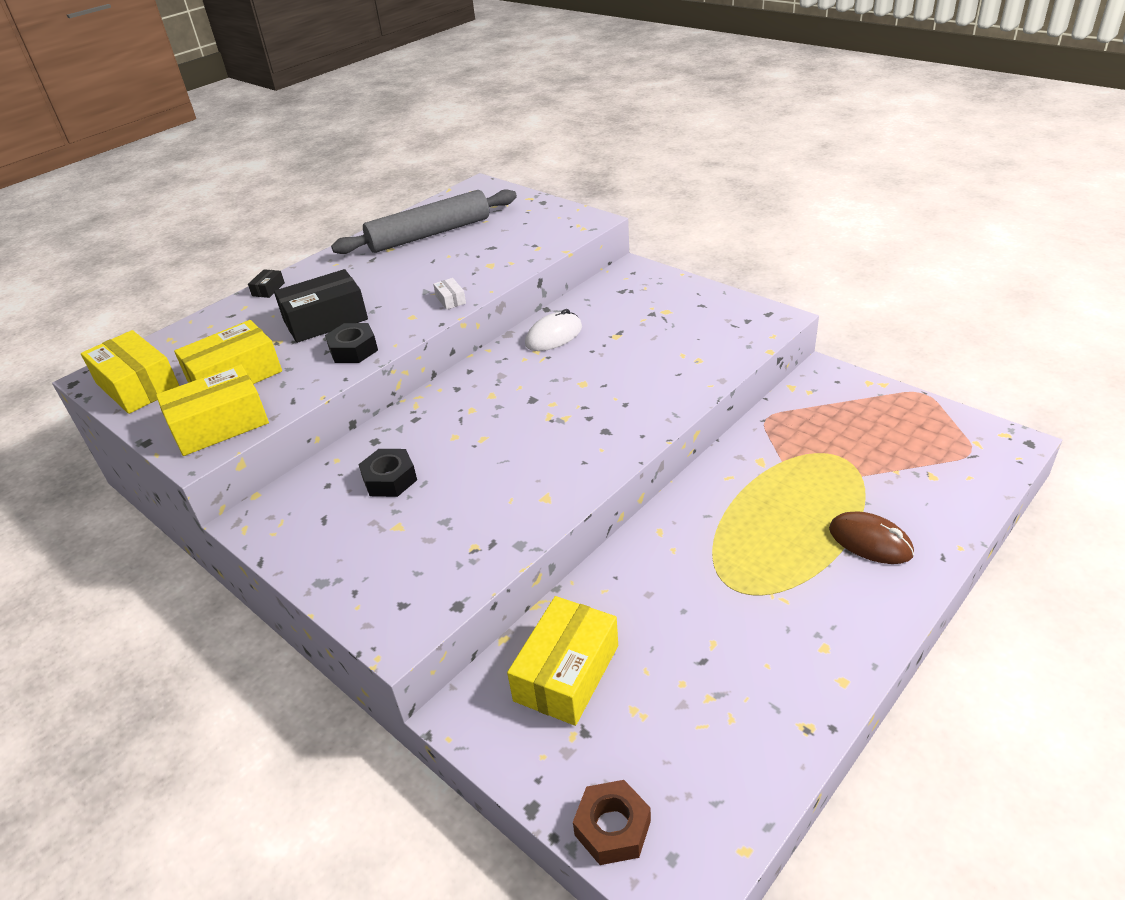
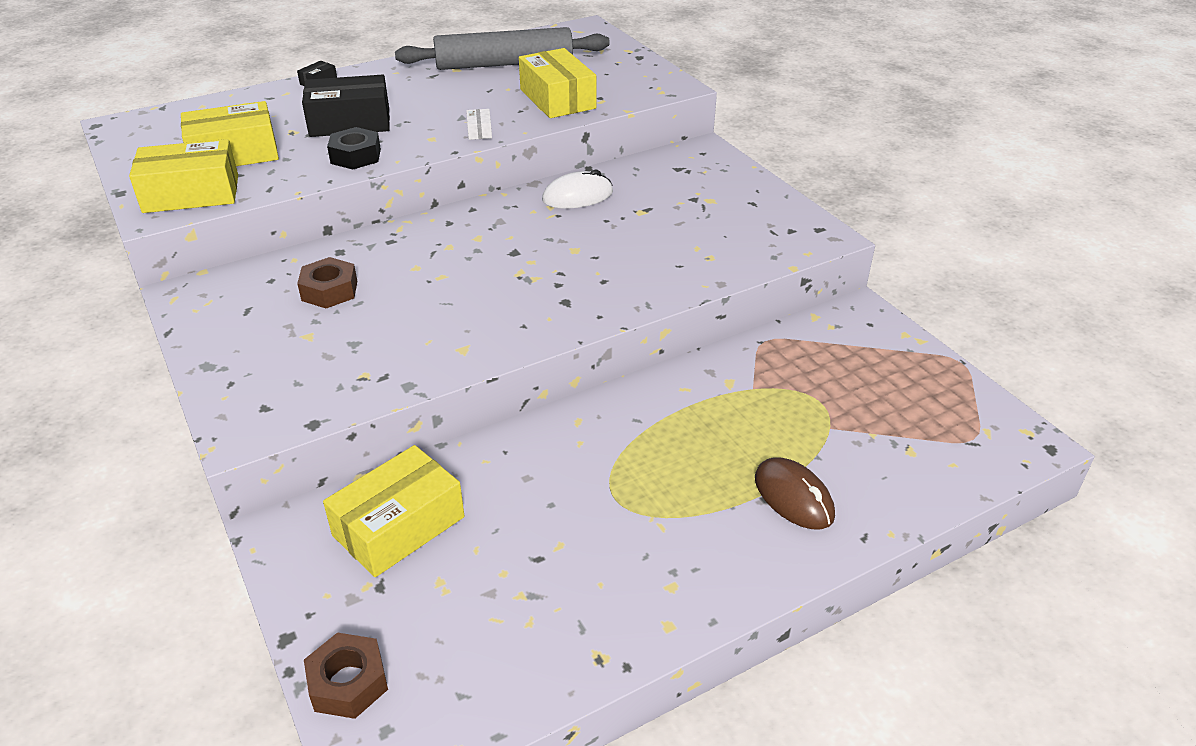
camera: 15 degrees right, 0 degrees up
yellow box [81,330,179,414] -> yellow box moved to [519,48,596,118]
black nut [358,449,417,497] -> brown nut [297,257,357,308]

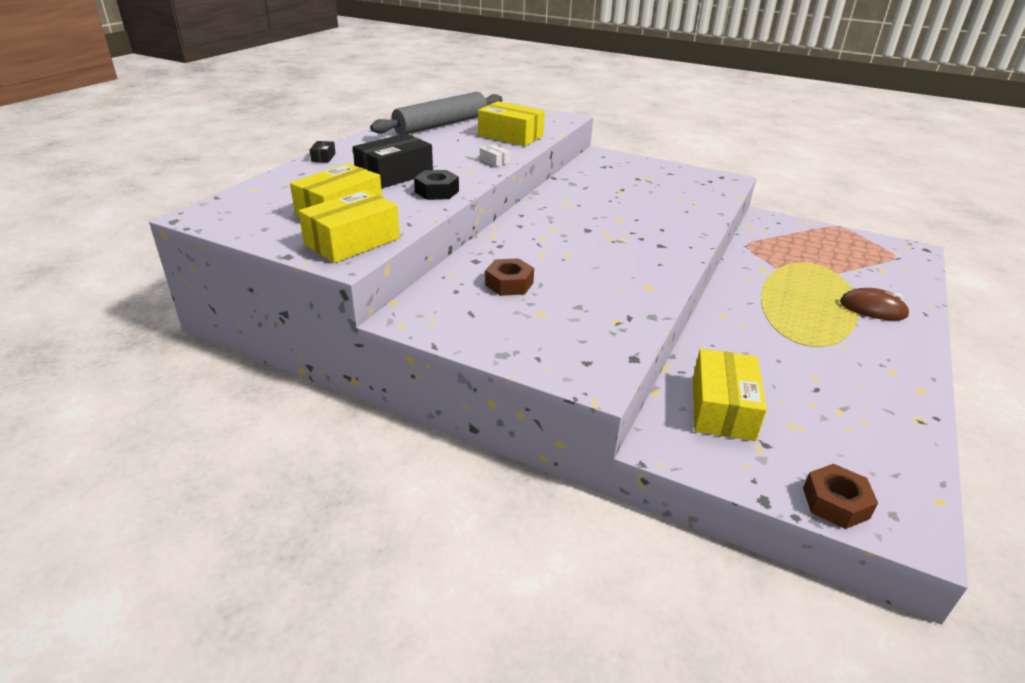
camera: 35 degrees left, 5 degrees down
white mouse [542,170,613,209] -> none

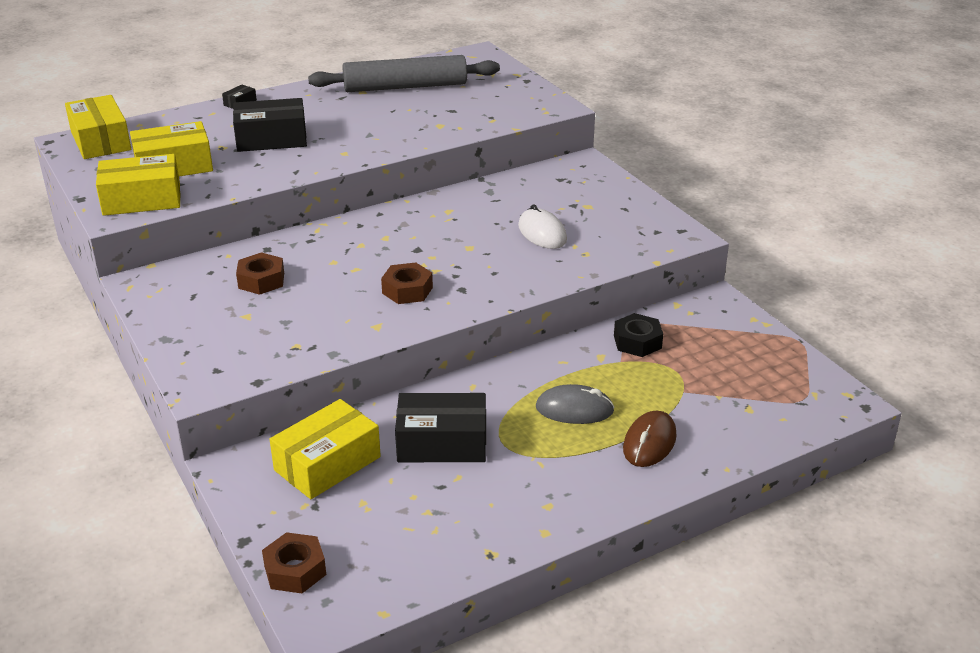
camera: 35 degrees right, 0 degrees up
black nut [414,170,459,200] -> black nut moved to [614,313,663,357]
yellow box [478,101,545,146] -> yellow box moved to [65,95,131,159]
white box [480,144,510,167] -> none
brown mouse [840,288,910,320] -> brown mouse turned 60 degrees clockwise [623,411,676,467]
none -> brown nut [381,262,433,304]
none -> black box [395,393,486,462]
none -> white mouse [518,204,567,249]
none -> grey mouse [536,384,615,424]

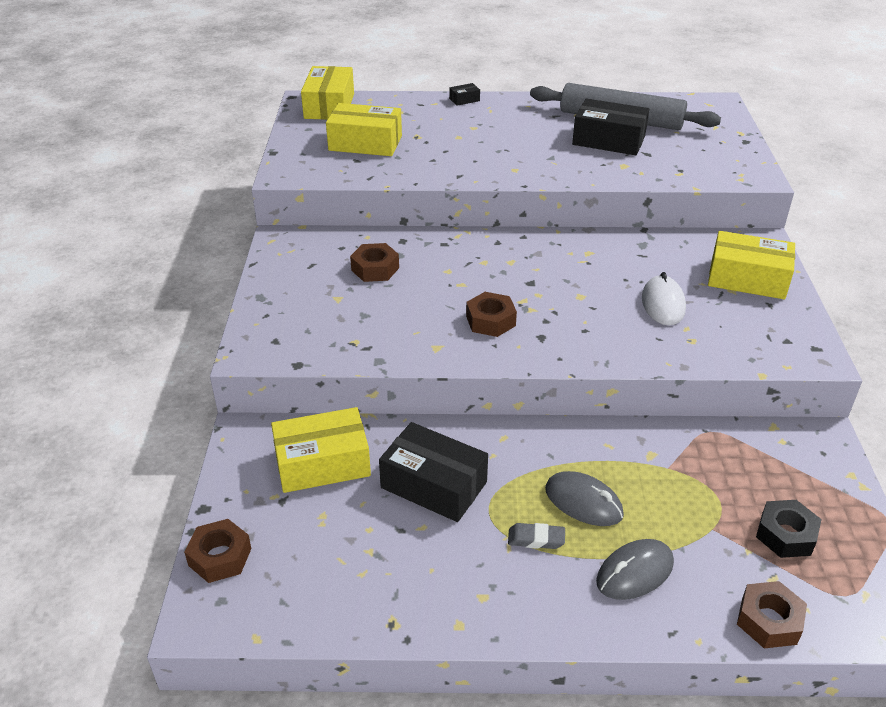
camera: 30 degrees right, 5 degrees up
yellow box [96,154,180,216] -> yellow box moved to [708,231,795,299]
black box [233,98,307,152] -> black box moved to [572,99,649,155]
black nut [614,313,663,357] -> black nut moved to [756,500,822,558]
brown mouse [623,411,676,467] -> grey mouse [596,539,674,600]
none -> grey eraser [508,523,565,549]
none -> brown nut [737,581,807,648]

